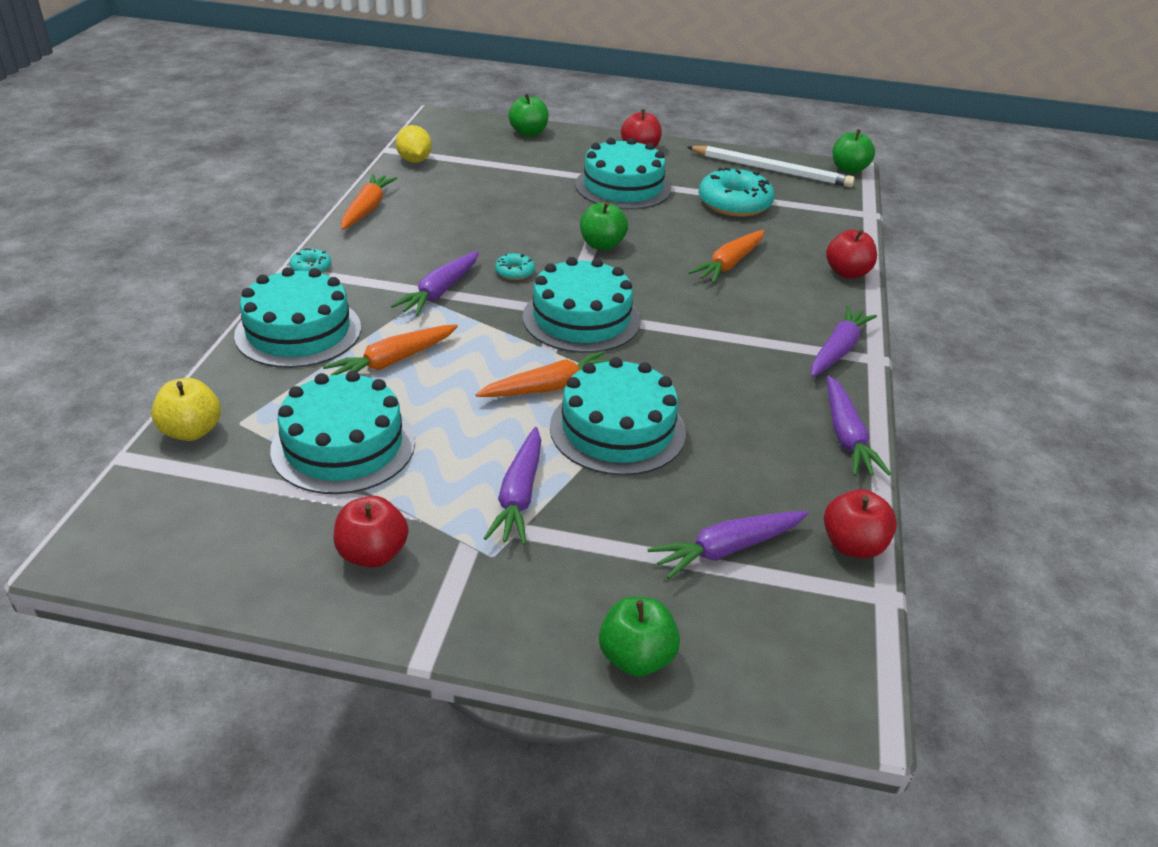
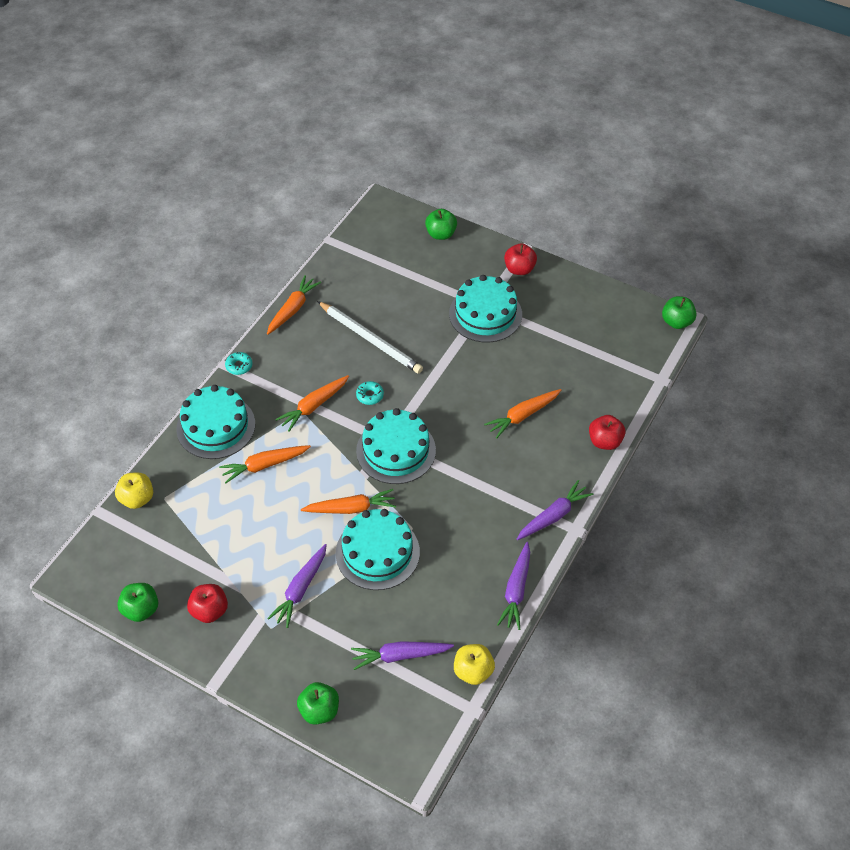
camera: 20 degrees right, 15 degrees up
turquoise cake [270,371,415,494] -> none
purple carrot [391,251,479,316] -> orange carrot [275,375,349,432]
yellow lemon [396,125,432,163] -> none
green apple [580,202,628,250] -> green apple moved to [117,583,158,622]
white pencil [687,146,855,187] -> white pencil moved to [317,301,423,374]
turquoise donut [699,167,774,217] -> none
red apple [824,489,897,558] -> yellow apple [454,644,495,685]

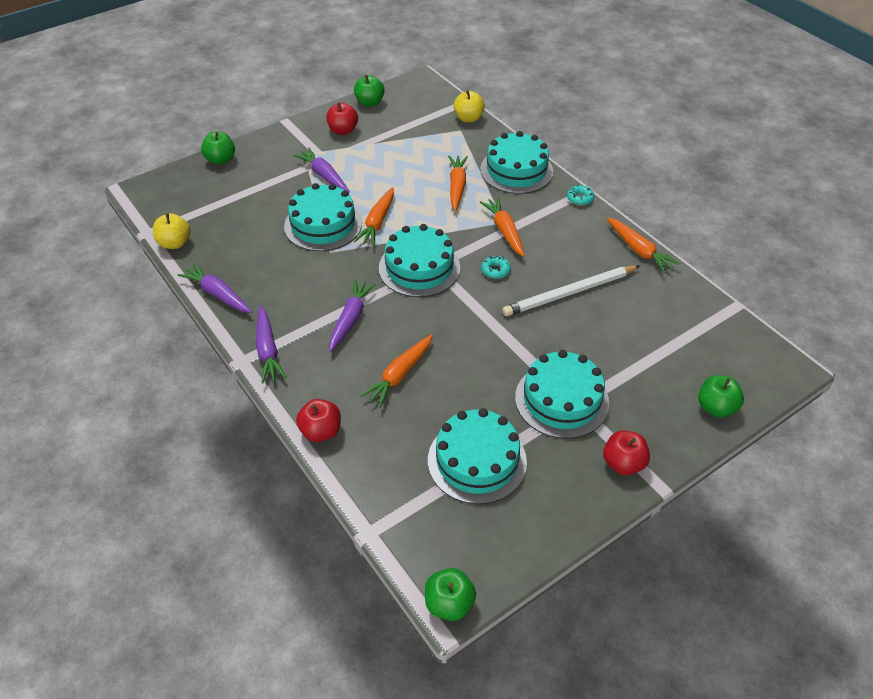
camera: 115 degrees right, 5 degrees down
purple carrot [351,641,454,670] -> purple carrot moved to [329,279,376,352]
orange carrot [484,389,561,438] -> orange carrot turned 135 degrees counterclockwise [360,334,433,408]
none -> turquoise cake [428,408,527,504]

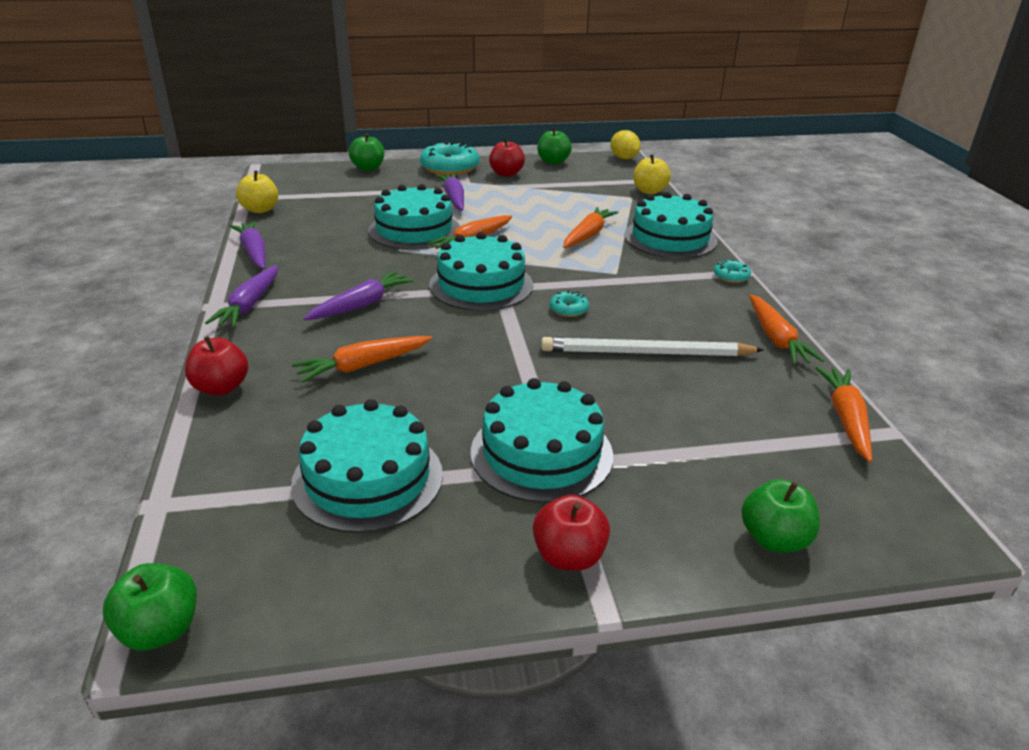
camera: 25 degrees right, 15 degrees down
orange carrot [480,197,525,257] -> orange carrot moved to [816,367,872,462]
none -> turquoise donut [420,141,479,176]
none -> yellow lemon [611,130,641,159]

